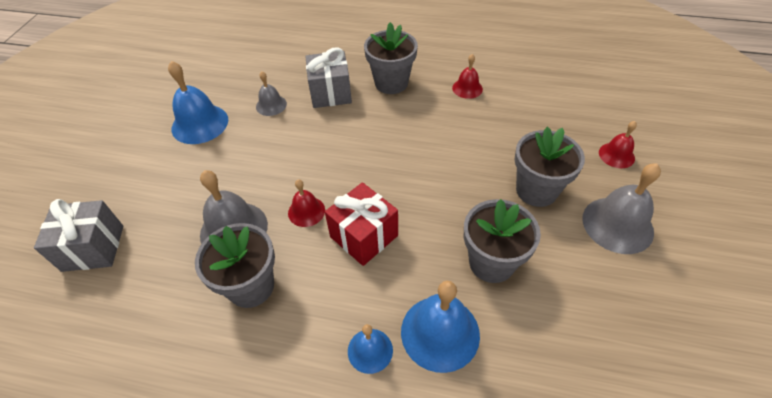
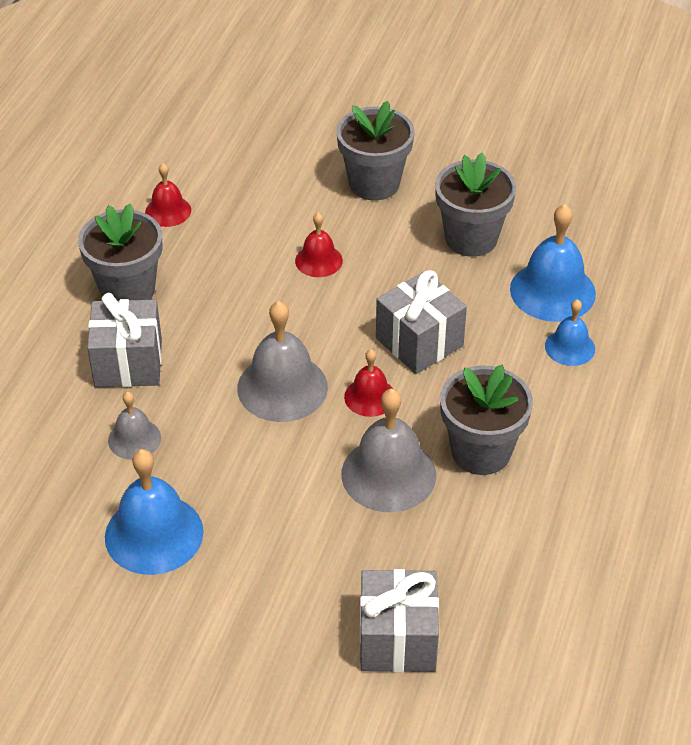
camera: 85 degrees left, 5 degrees down
red gift [325,182,398,266] -> grey gift [376,270,467,374]
grey bell [582,163,661,254] -> grey bell moved to [237,301,328,422]
red bell [599,121,637,168] -> red bell moved to [295,213,343,277]

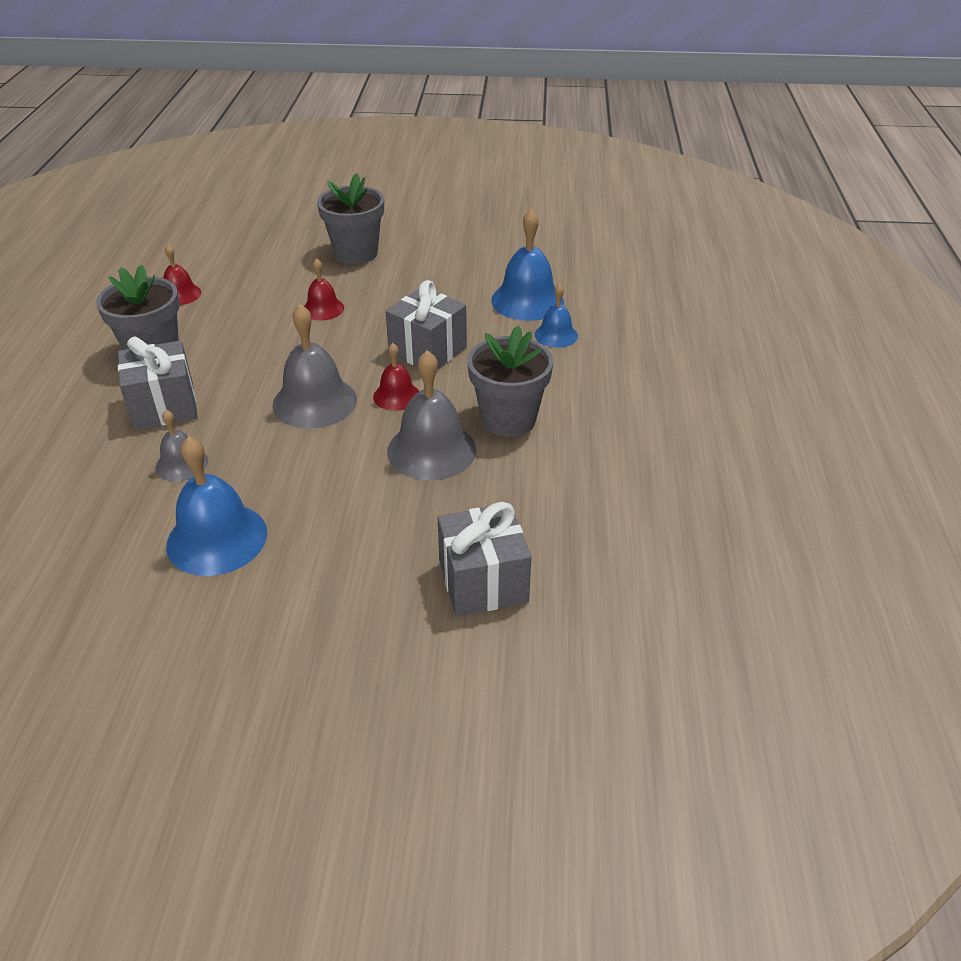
camera: 15 degrees left, 5 degrees down
grey flower pot [435,152,516,257] -> none

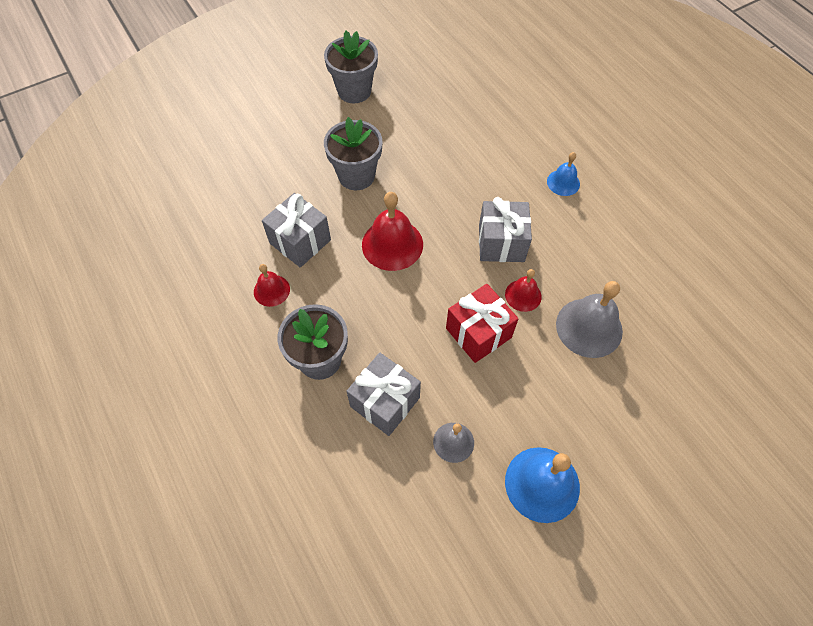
camera: 35 degrees left, 20 degrees up
grey bell [272,304,357,429] -> red gift [446,284,519,363]
red bell [304,258,344,321] -> red bell [362,192,423,271], size x1.76
grey gift [438,502,531,617] -> grey gift moved to [262,193,331,268]
grey flower pot [467,325,553,437] -> grey flower pot moved to [324,31,378,103]
blue bell [491,209,564,321] -> none

